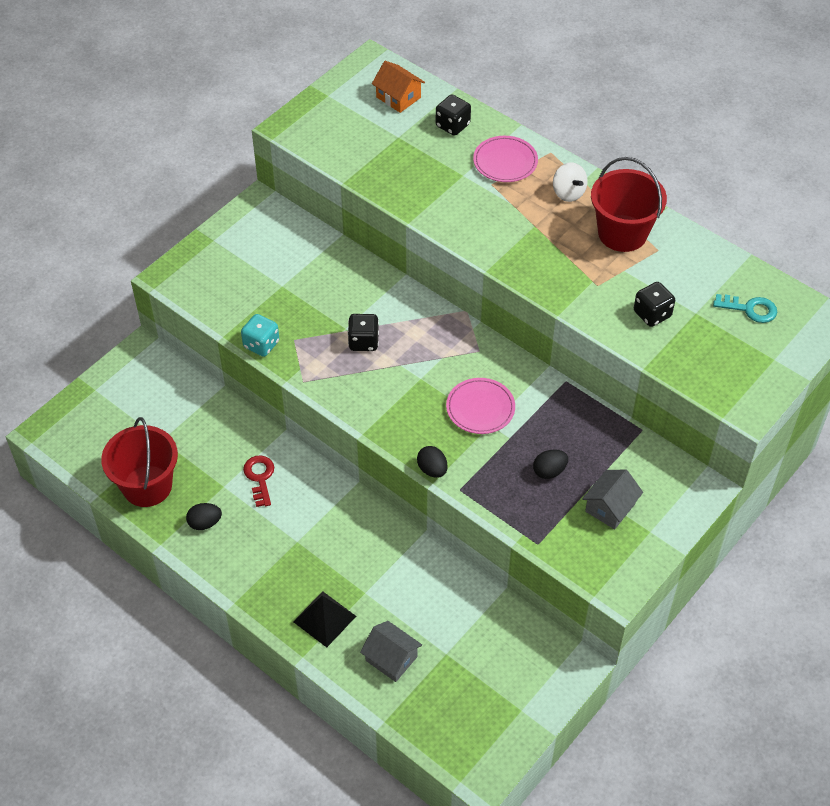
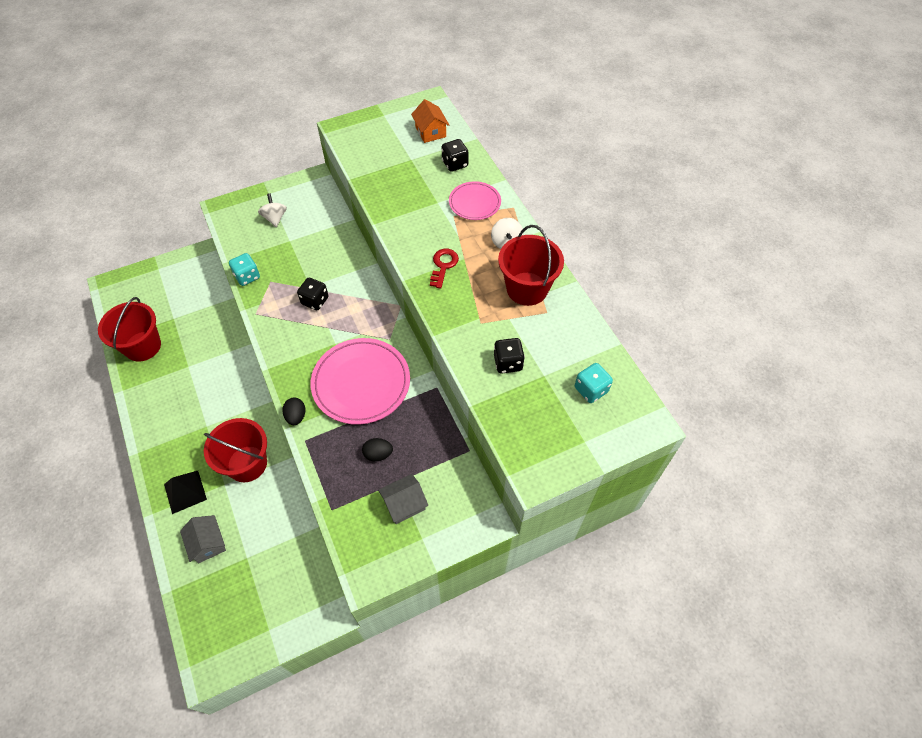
camera: 25 degrees right, 5 degrees up
black egg [186,503,222,530] -> none
red key [243,455,274,507] -> red key moved to [430,249,459,289]
pink plate [446,378,515,434] -> pink plate [311,338,410,425], size x1.77
turquoise key [713,294,777,323] -> turquoise dice [575,363,613,403]
none -> red bucket [204,418,267,482]
none -> white spinning top [258,193,287,227]

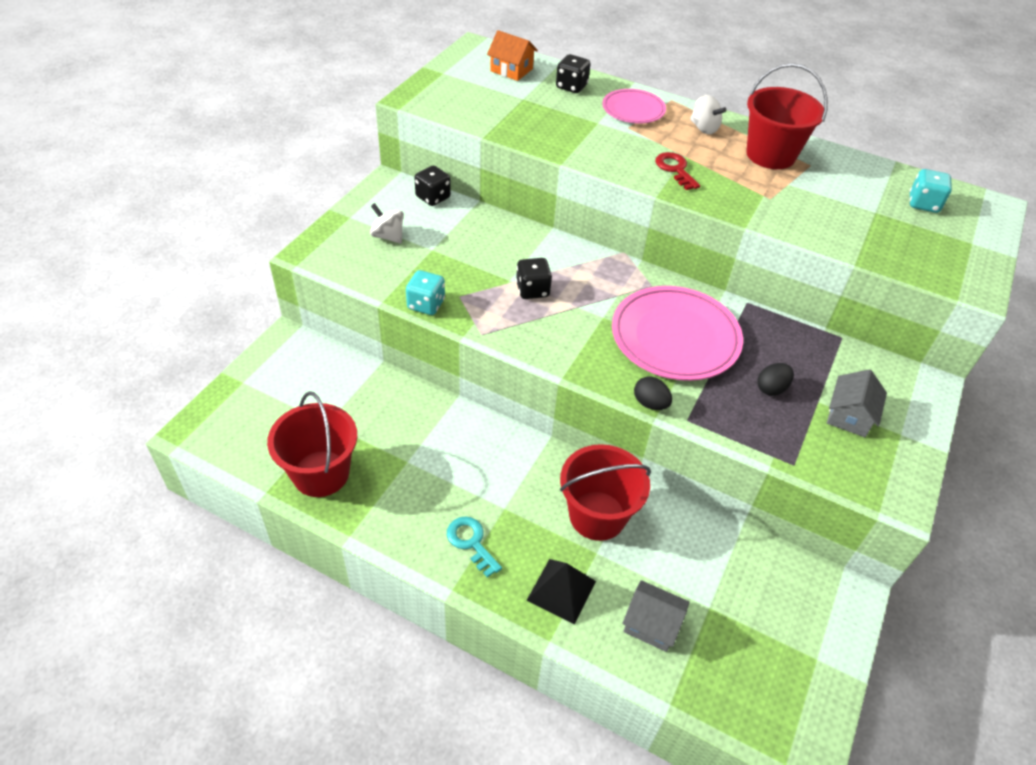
camera: 40 degrees left, 10 degrees down
black dice [494,338,525,373] -> black dice moved to [414,166,451,206]
none -> turquoise key [447,516,502,578]

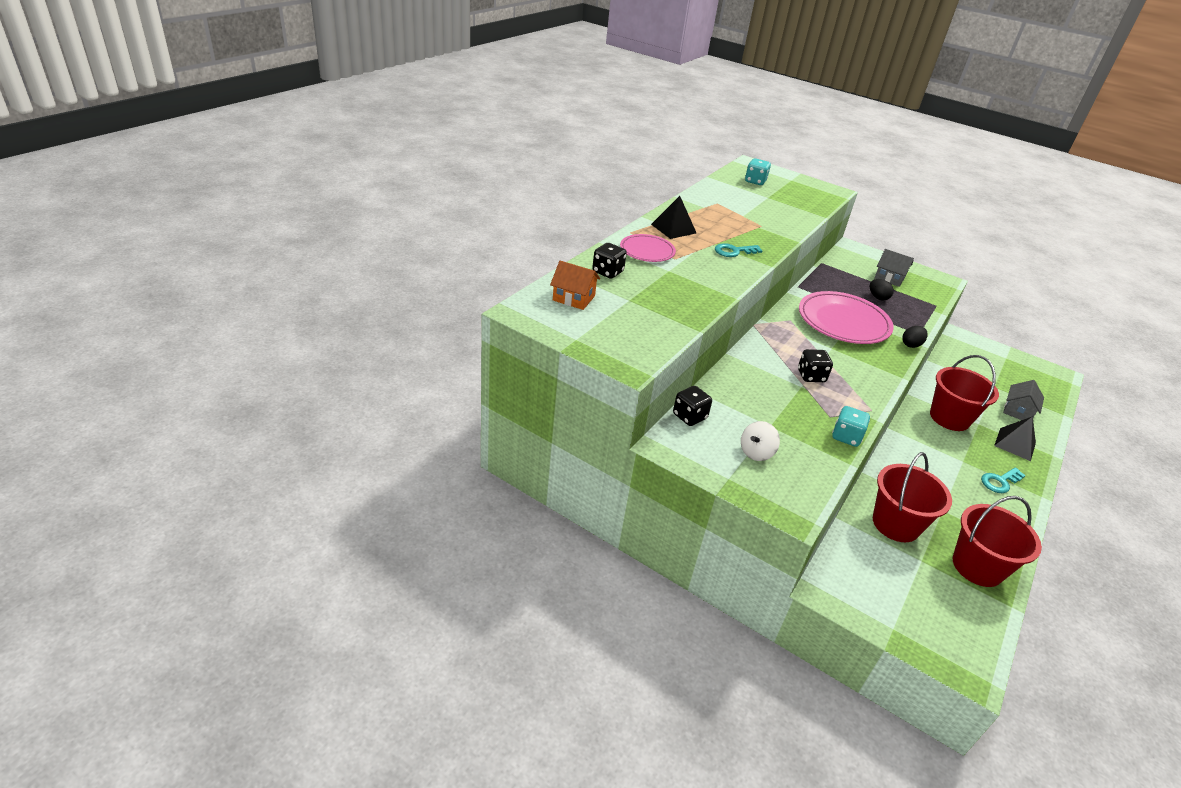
camera: 85 degrees left, 10 degrees down
orange house [487,30,538,81] -> orange house turned 75 degrees clockwise [550,261,600,310]
red key [655,152,700,190] -> turquoise key [715,243,762,257]
white spinning top [690,95,726,134] -> black pyramid [651,196,696,239]
red bucket [746,63,828,169] -> red bucket moved to [873,452,952,542]

